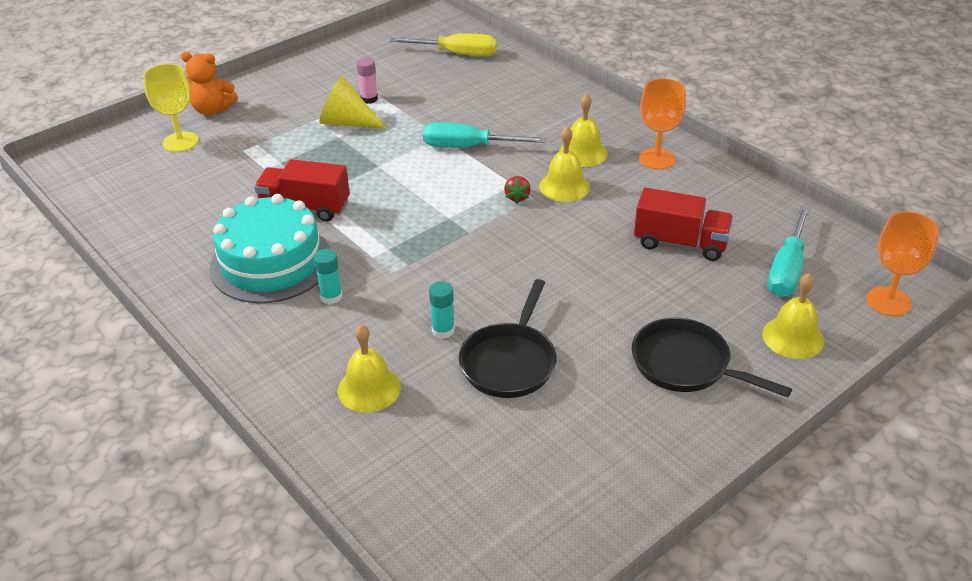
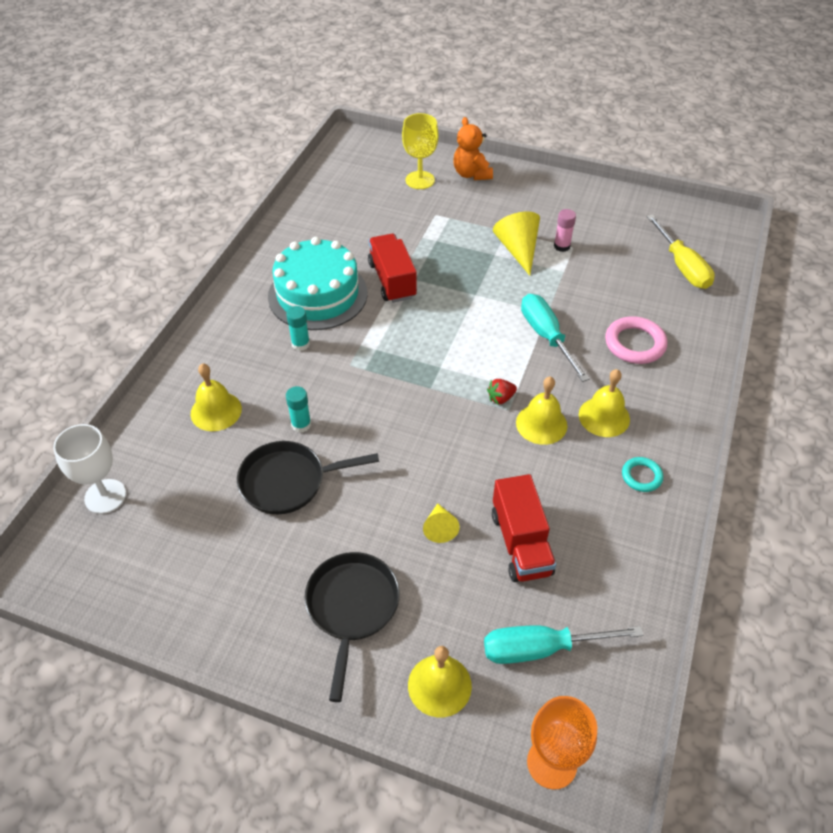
camera: 60 degrees right, 10 degrees up
orange goblet [639,78,686,170] -> turquoise ring [622,457,663,492]
none -> white goblet [53,424,126,514]
none -> yellow cone [423,503,460,543]
none -> pink ring [605,316,667,364]

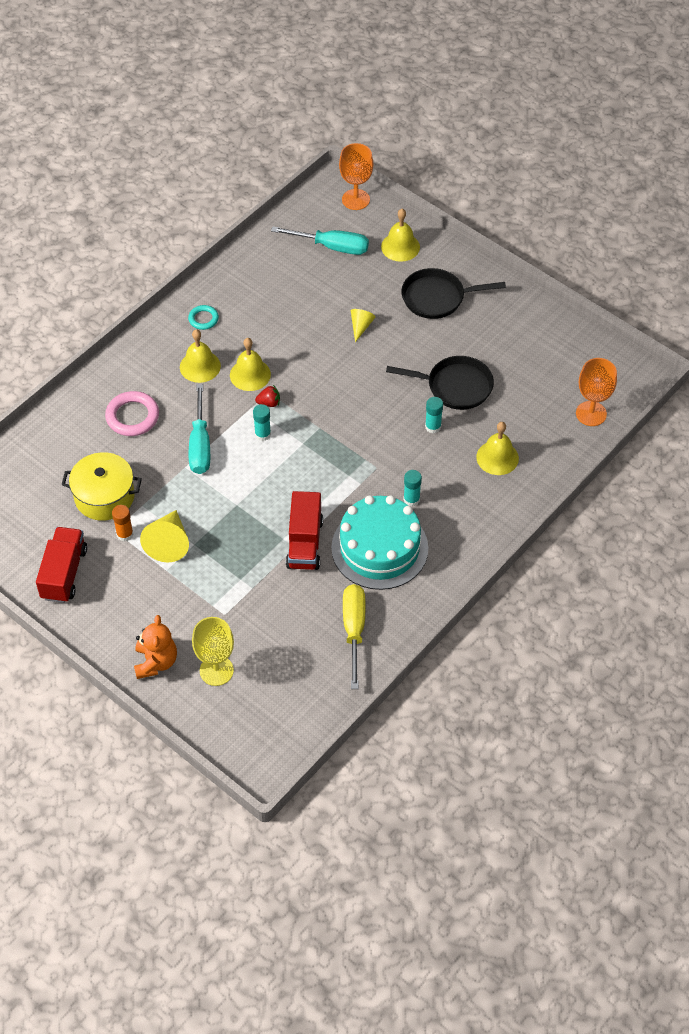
camera: 160 degrees left, 5 degrees up
white goblet [53,424,126,514] -> orange goblet [576,358,617,426]
black pan [305,552,400,702] -> black pan turned 60 degrees clockwise [401,268,506,319]
red truck [492,474,556,582] -> red truck moved to [36,527,87,603]
pink glue stick [554,209,576,252] -> orange glue stick [112,505,133,541]
yellow screwdriver [646,214,715,289] -> yellow screwdriver moved to [343,584,365,689]
none -> yellow pot [62,452,142,521]
none -> turquoise glue stick [253,404,271,441]

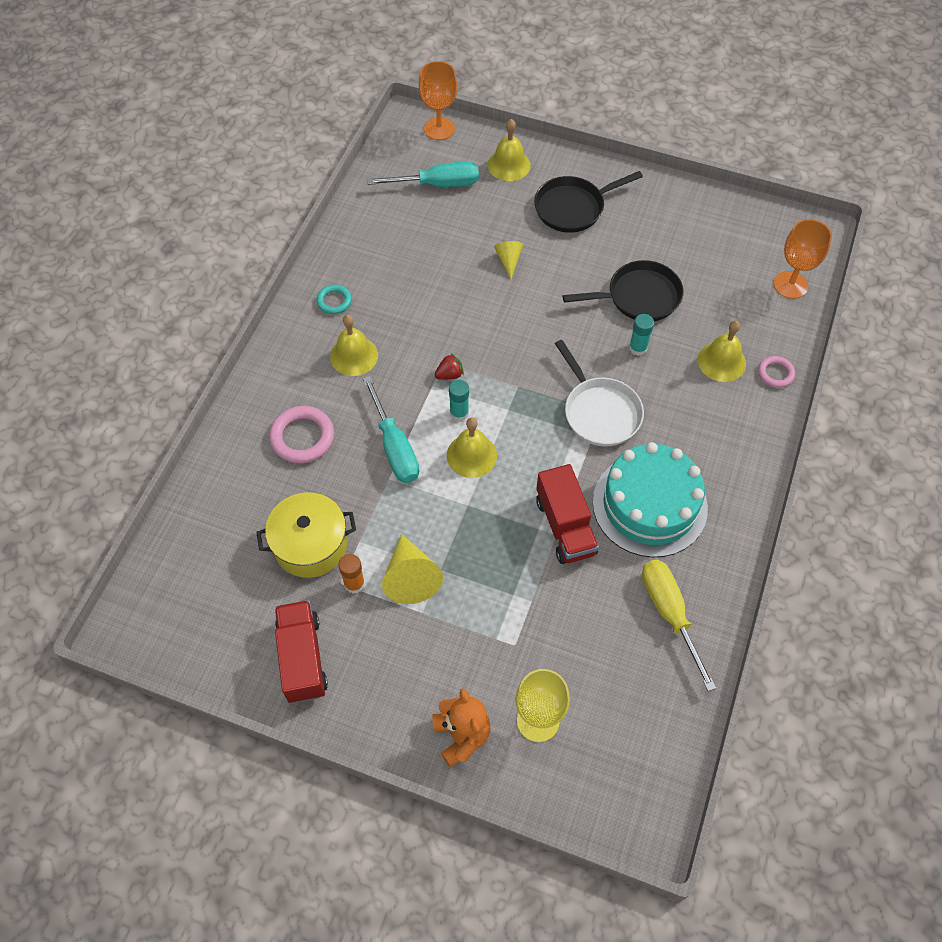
camera: 20 degrees left, 5 degrees up
yellow bell [230,338,271,391] -> yellow bell moved to [447,417,497,478]
turquoise glue stick [403,470,422,506] -> none
none -> white pan [555,340,644,447]
none -> pink ring [758,356,795,388]

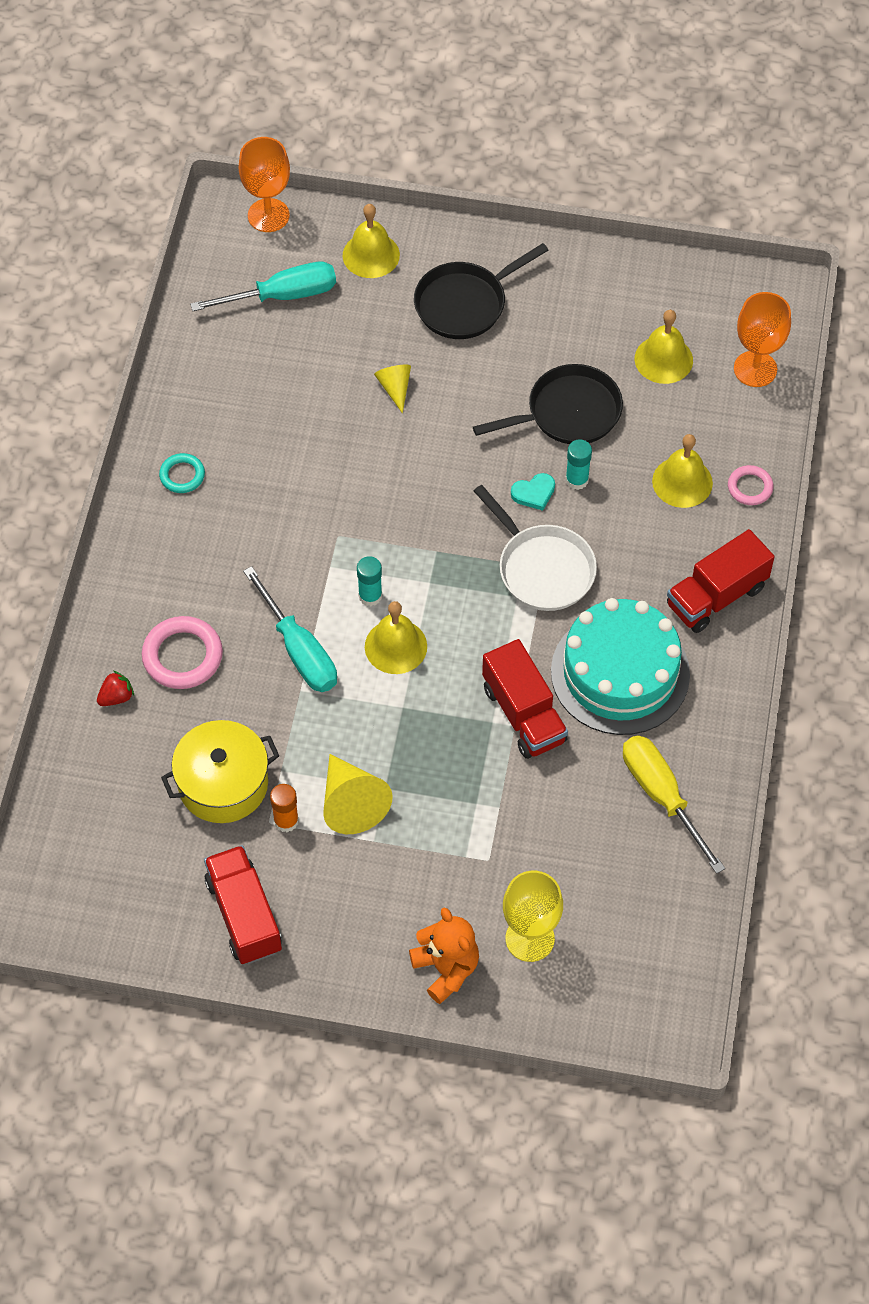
camera: 10 degrees left, 0 degrees up
yellow bell [330,315,378,376] -> yellow bell moved to [635,310,693,384]
red strawberry [435,354,464,380] -> red strawberry moved to [97,671,134,706]
none -> turquoise heart [511,473,555,511]
none -> red truck [667,529,775,633]

